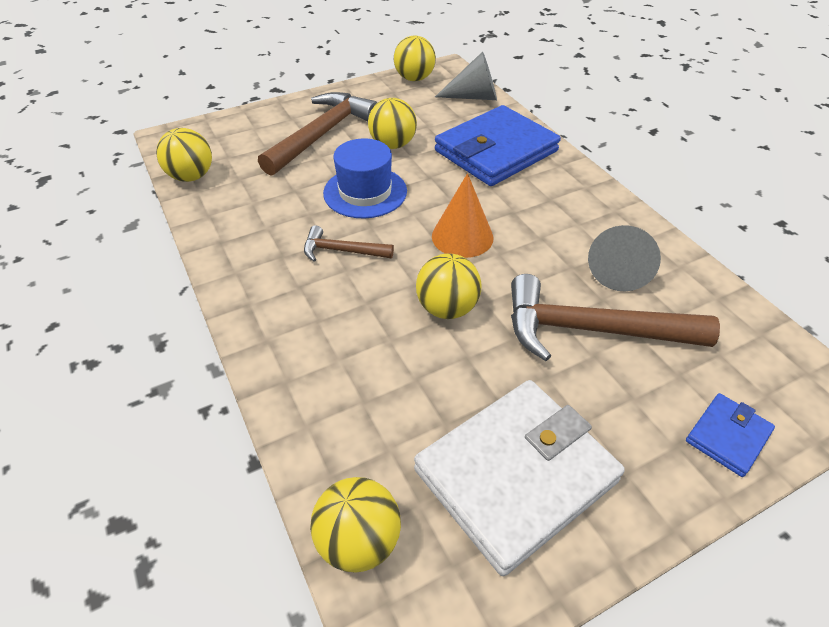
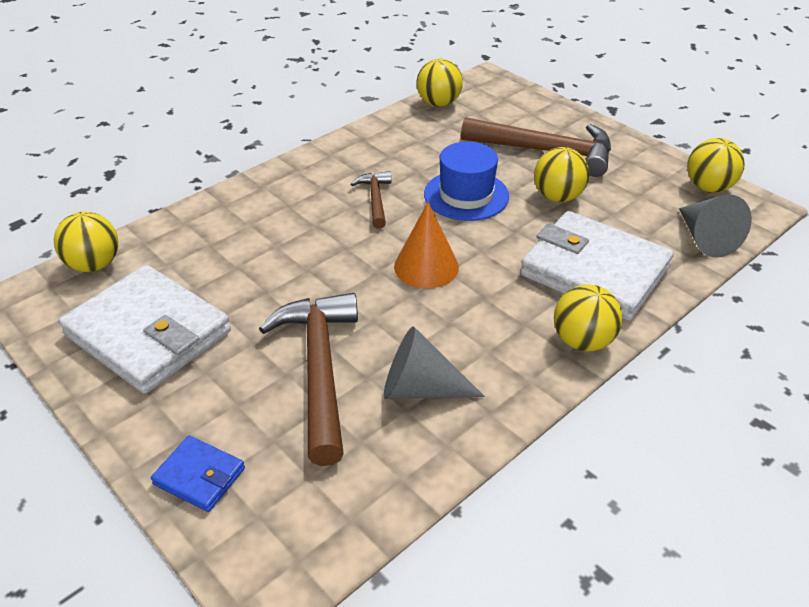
camera: 75 degrees right, 5 degrees down
yellow ball [416,253,482,319] -> yellow ball moved to [554,285,622,352]
blue wallet [435,105,561,186] -> white wallet [520,211,674,321]

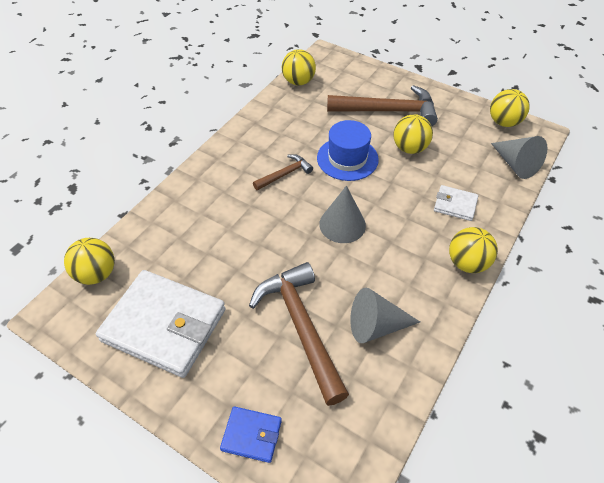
camera: 15 degrees left, 10 degrees up
brown hammer [351,171,391,229] -> brown hammer turned 75 degrees clockwise [253,154,313,191]
orange cone [394,202,459,288] -> grey cone [319,186,366,243]
white wallet [520,211,674,321] -> white wallet [434,185,478,221], size x0.46

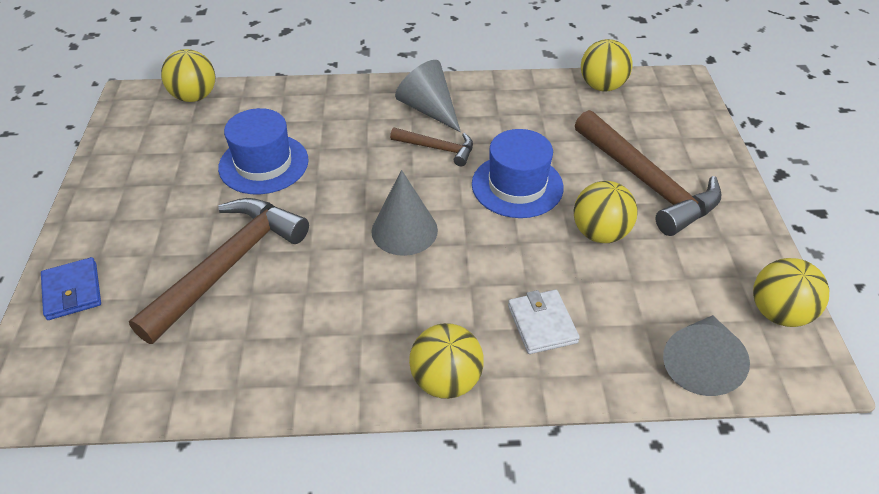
camera: 55 degrees right, 5 degrees down
white wallet [96,270,226,378] -> none
grey cone [350,288,420,343] -> grey cone moved to [395,60,461,133]
none -> blue hat [218,108,309,194]

